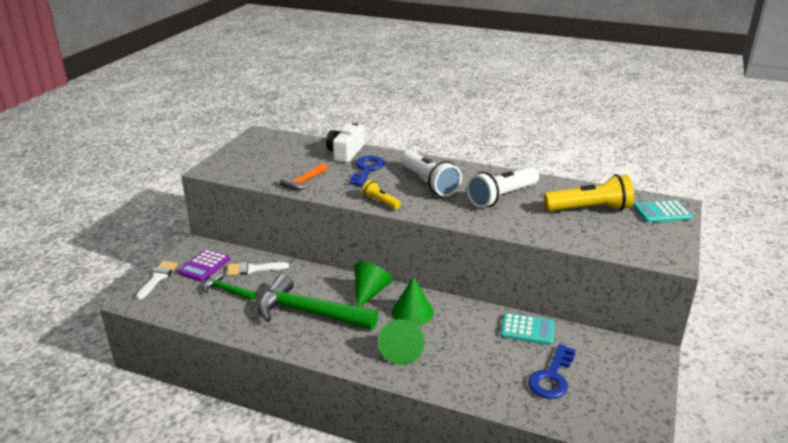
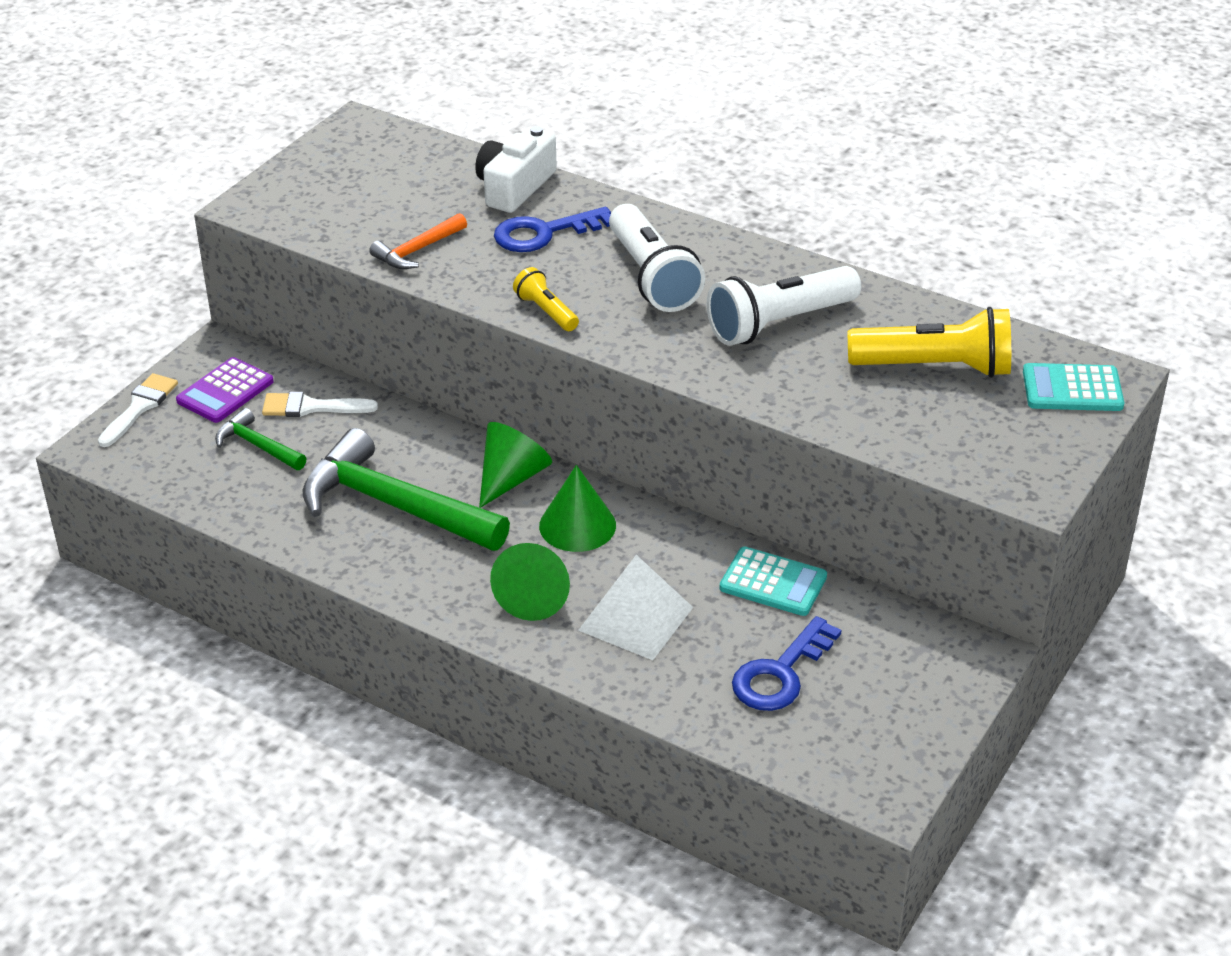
camera: 10 degrees right, 10 degrees up
blue key [349,156,385,186] -> blue key turned 135 degrees counterclockwise [494,207,611,252]
none -> white pyramid [578,555,693,660]

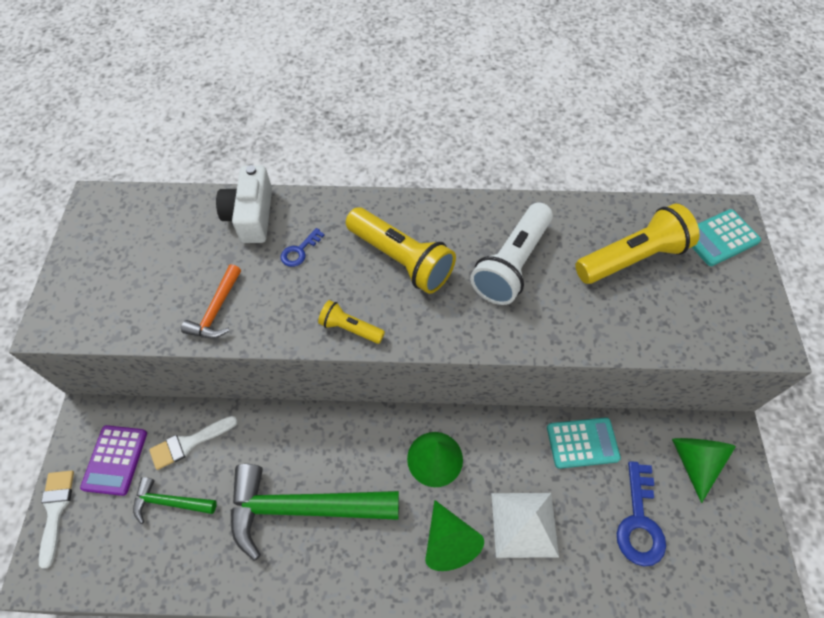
camera: 30 degrees left, 20 degrees up
green cone [479,422,552,508] -> green cone moved to [672,438,736,503]
blue key [494,207,611,252] -> blue key [281,228,325,267], size x0.54
white flashlight [609,204,705,312] -> yellow flashlight [346,207,456,294]

